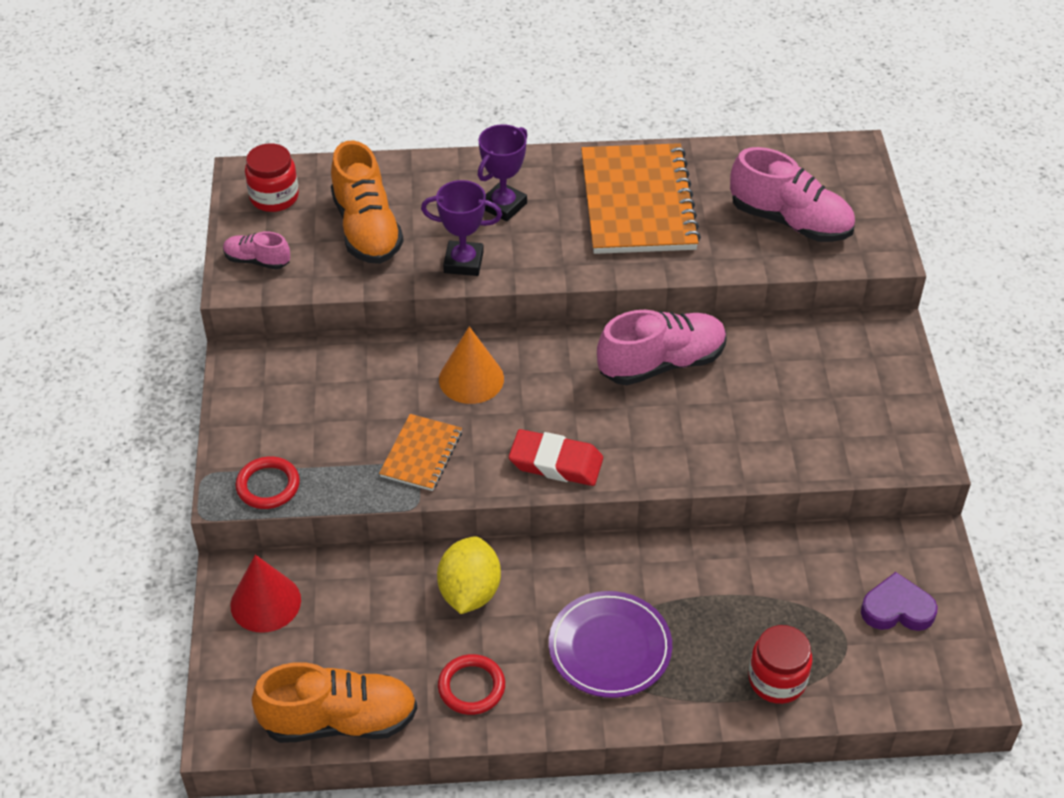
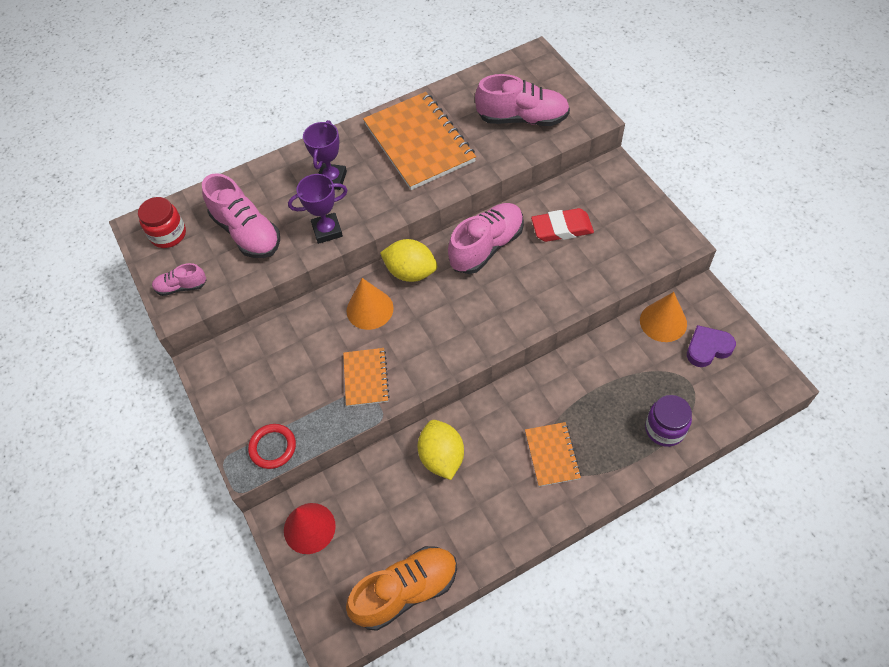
camera: 20 degrees left, 10 degrees up
orange shoe [331,140,403,264] -> pink shoe [202,173,280,258]
red ring [438,654,505,715] -> none
red eraser [509,429,603,486] -> red eraser moved to [531,208,594,242]
purple plate [549,591,672,698] -> orange notebook [525,422,581,487]
red jar [748,625,813,704] -> purple jar [645,395,692,447]
none -> yellow lemon [380,239,437,282]
none -> orange cone [640,292,687,342]

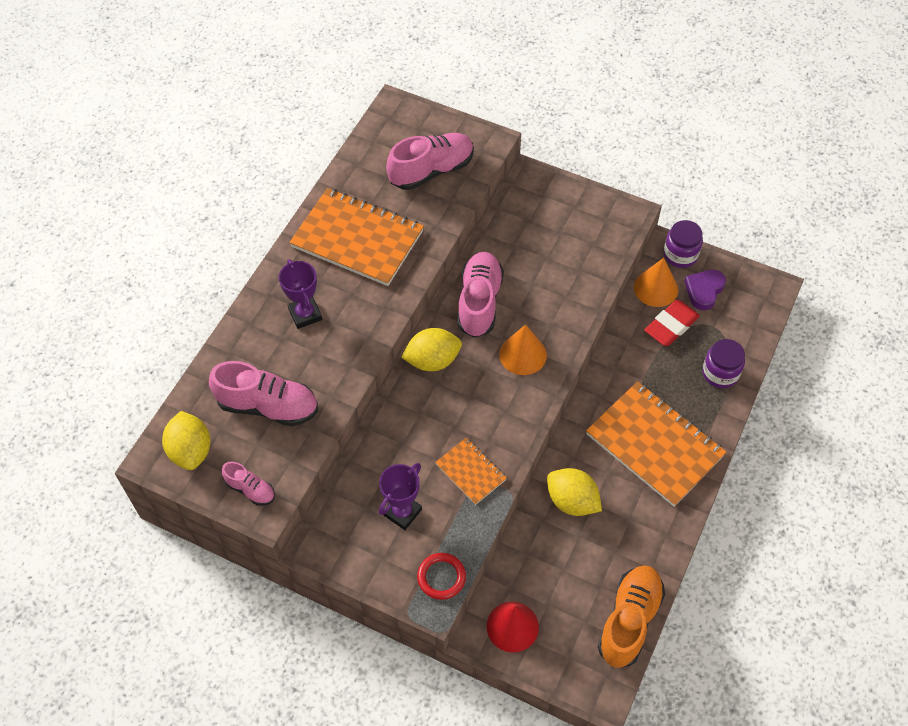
camera: 40 degrees left, 0 degrees up
red jar [138,197,186,248] -> yellow lemon [162,411,211,470]
pink shoe [152,263,206,296] -> pink shoe turned 105 degrees counterclockwise [222,462,275,506]
purple trophy [288,174,348,244] -> purple trophy moved to [379,463,422,530]
orange cone [347,278,394,330] -> orange cone moved to [499,325,547,375]
orange notebook [525,422,581,487] -> orange notebook [586,381,726,507], size x1.99
red eraser [531,208,594,242] -> red eraser moved to [644,300,700,346]
none -> purple jar [664,220,703,268]

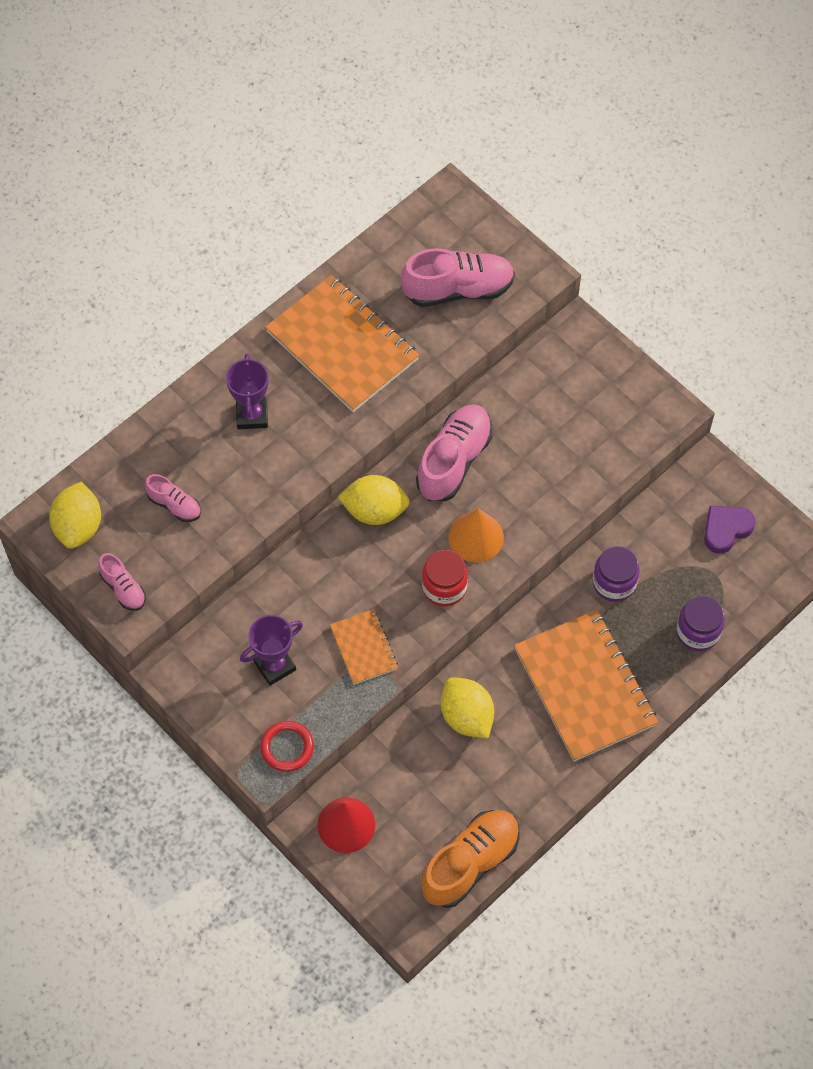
camera: 20 degrees right, 5 degrees up
pink shoe [209,361,318,426] -> pink shoe [145,474,201,522], size x0.53
orange cone [634,258,678,307] -> none
red eraser [644,300,700,346] -> none
purple jar [664,220,703,268] -> purple jar moved to [592,546,640,602]
none -> red jar [422,550,468,607]

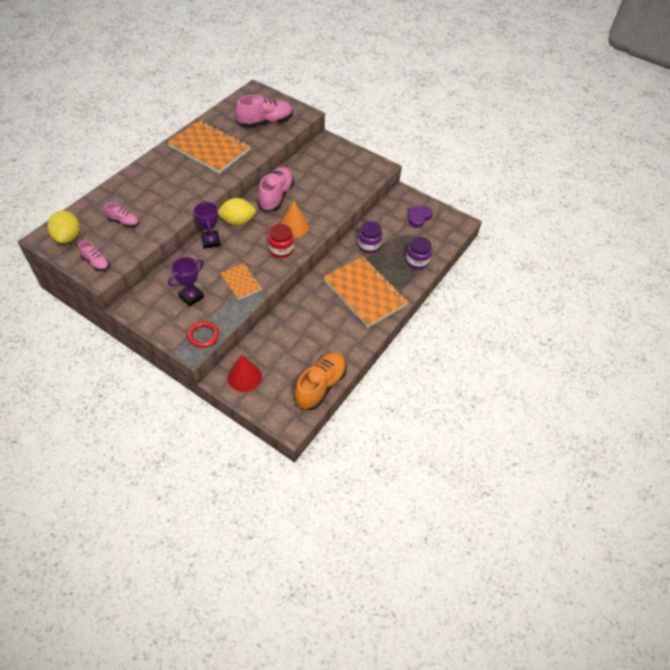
camera: 15 degrees left, 10 degrees down
purple trophy [226,353,269,429] -> purple trophy moved to [193,201,221,249]
yellow lemon [441,677,494,738] -> none

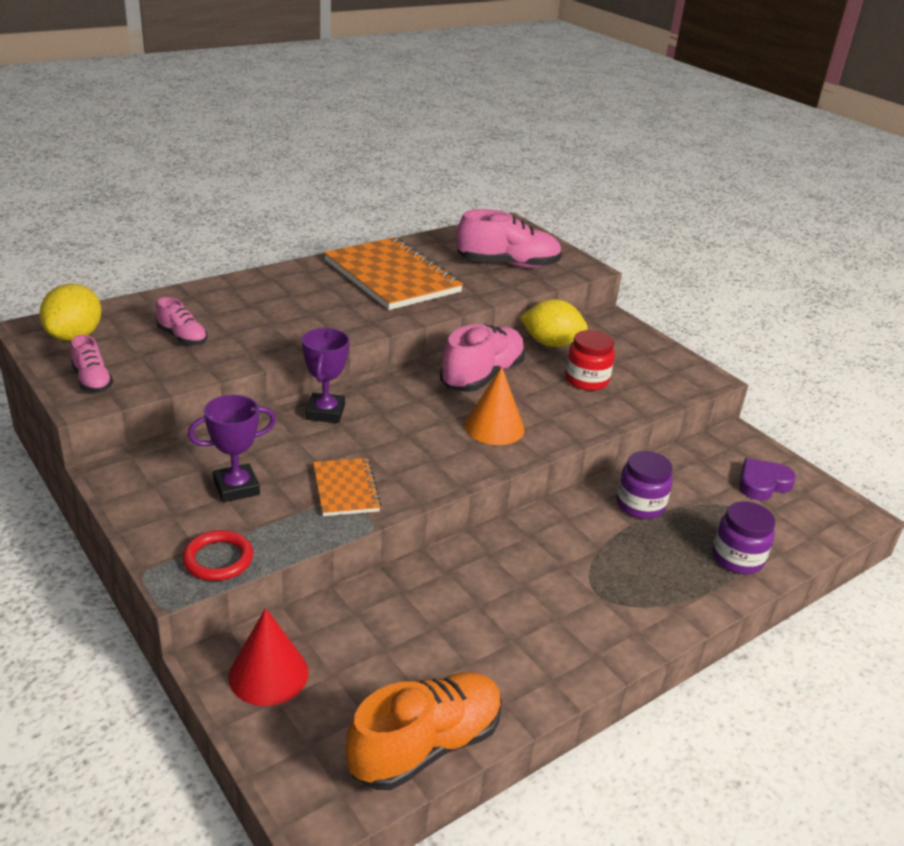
camera: 20 degrees right, 20 degrees down
yellow lemon [218,198,256,226] -> yellow lemon moved to [520,299,588,347]
red jar [268,224,294,258] -> red jar moved to [565,330,615,391]
orange notebook [324,256,408,328] -> none

